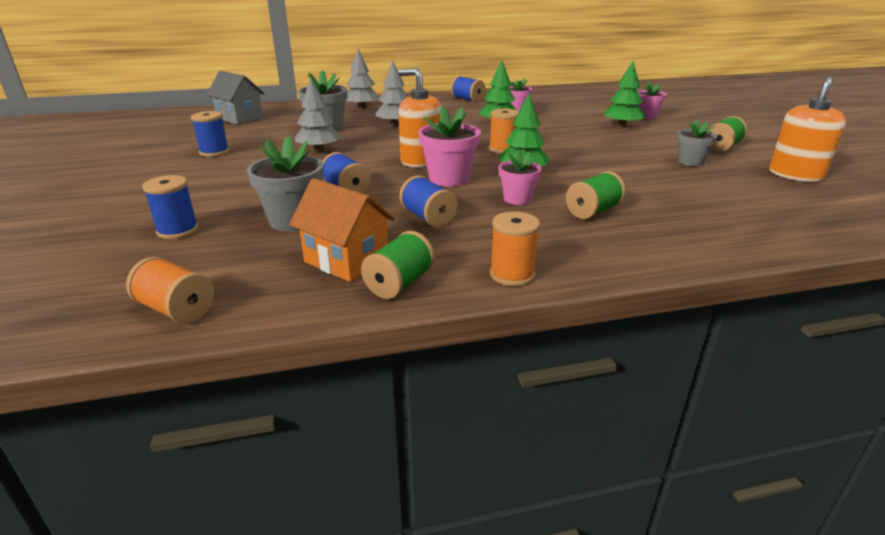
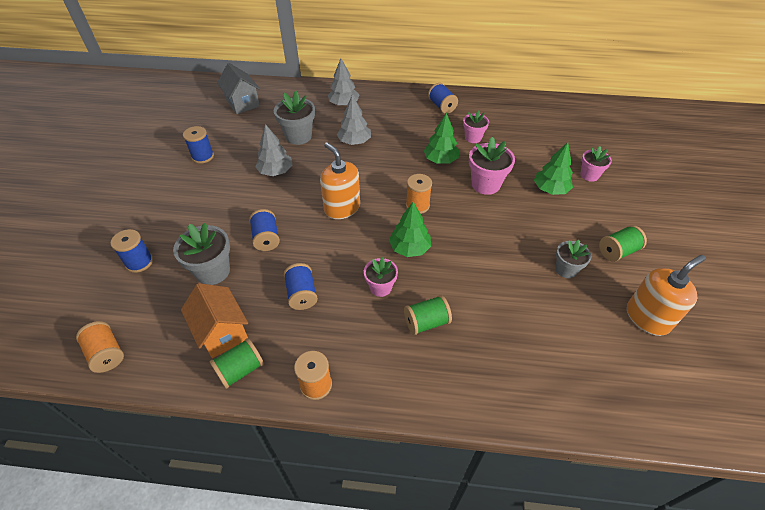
camera: 20 degrees right, 20 degrees up
pink flower pot [418,106,481,187] -> pink flower pot moved to [469,137,515,195]

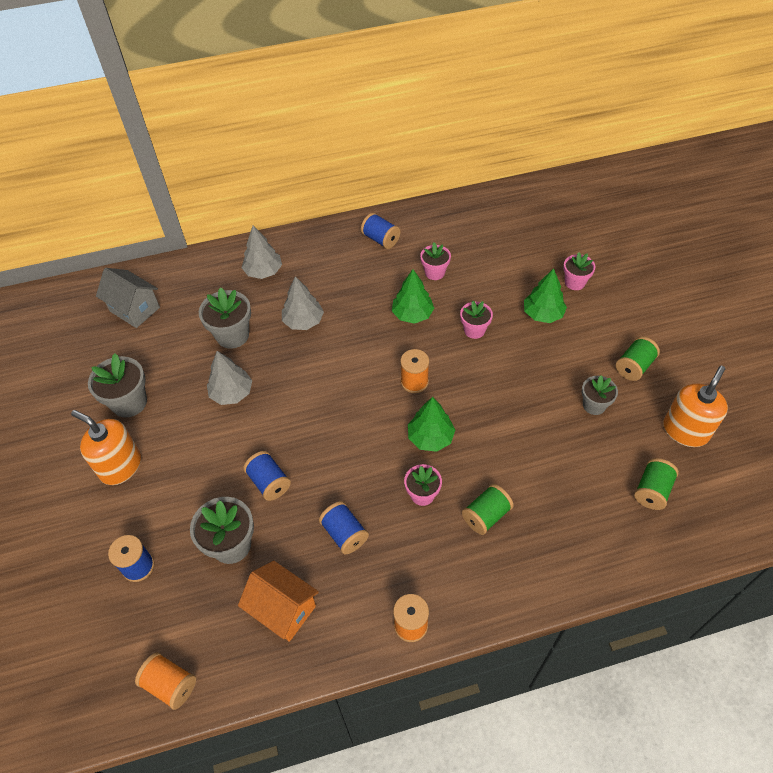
camera: 20 degrees left, 5 degrees up
blue spool [183,126,214,164] -> grey flower pot [88,354,147,418]
green spool [209,338,264,389] -> green spool moved to [634,458,679,510]
orange soap dispenser [320,142,360,219] -> orange soap dispenser moved to [71,410,141,485]
pink flower pot [469,137,515,195] -> pink flower pot [460,301,493,339], size x0.64

